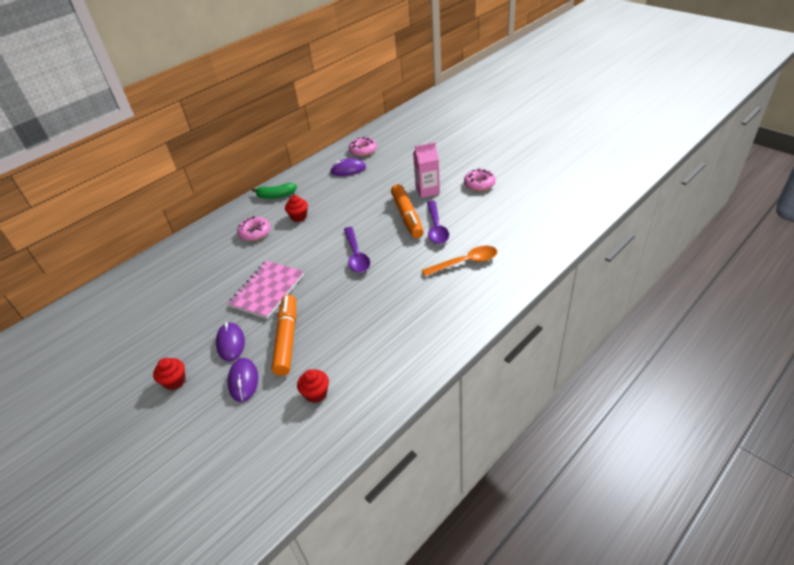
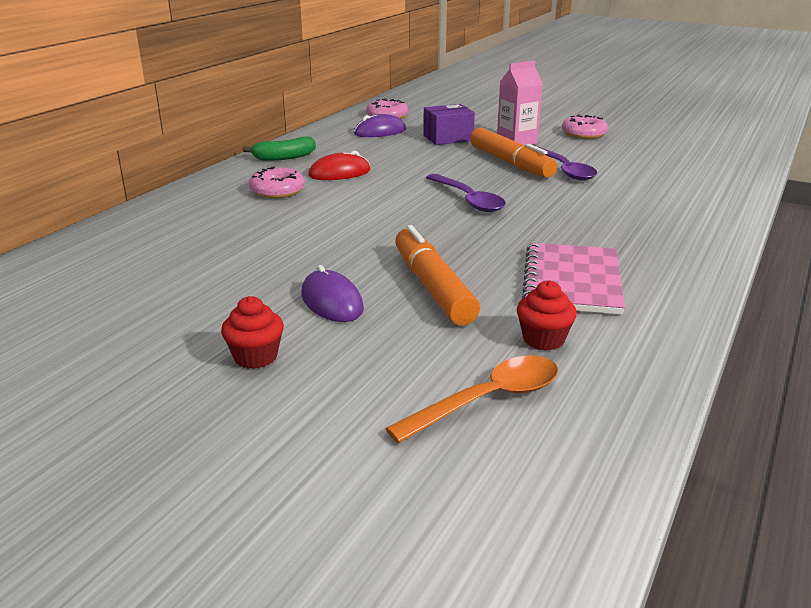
camera: 20 degrees left, 15 degrees down
pink notebook [228,261,304,319] -> pink notebook moved to [522,243,625,315]
purple mouse [228,358,258,402] -> none
red cupcake [285,195,308,222] -> red mouse [308,151,370,180]
orange spoon [422,246,497,276] -> orange spoon moved to [385,356,558,443]
none -> purple box [423,104,475,145]

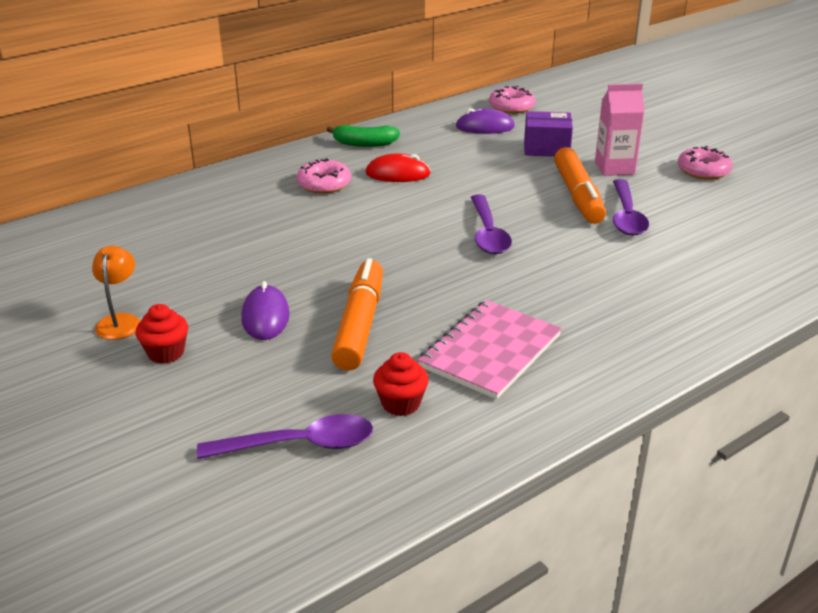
camera: 25 degrees right, 5 degrees up
orange spoon [385,356,558,443] -> purple spoon [197,414,373,459]
none -> orange lamp [92,246,140,340]

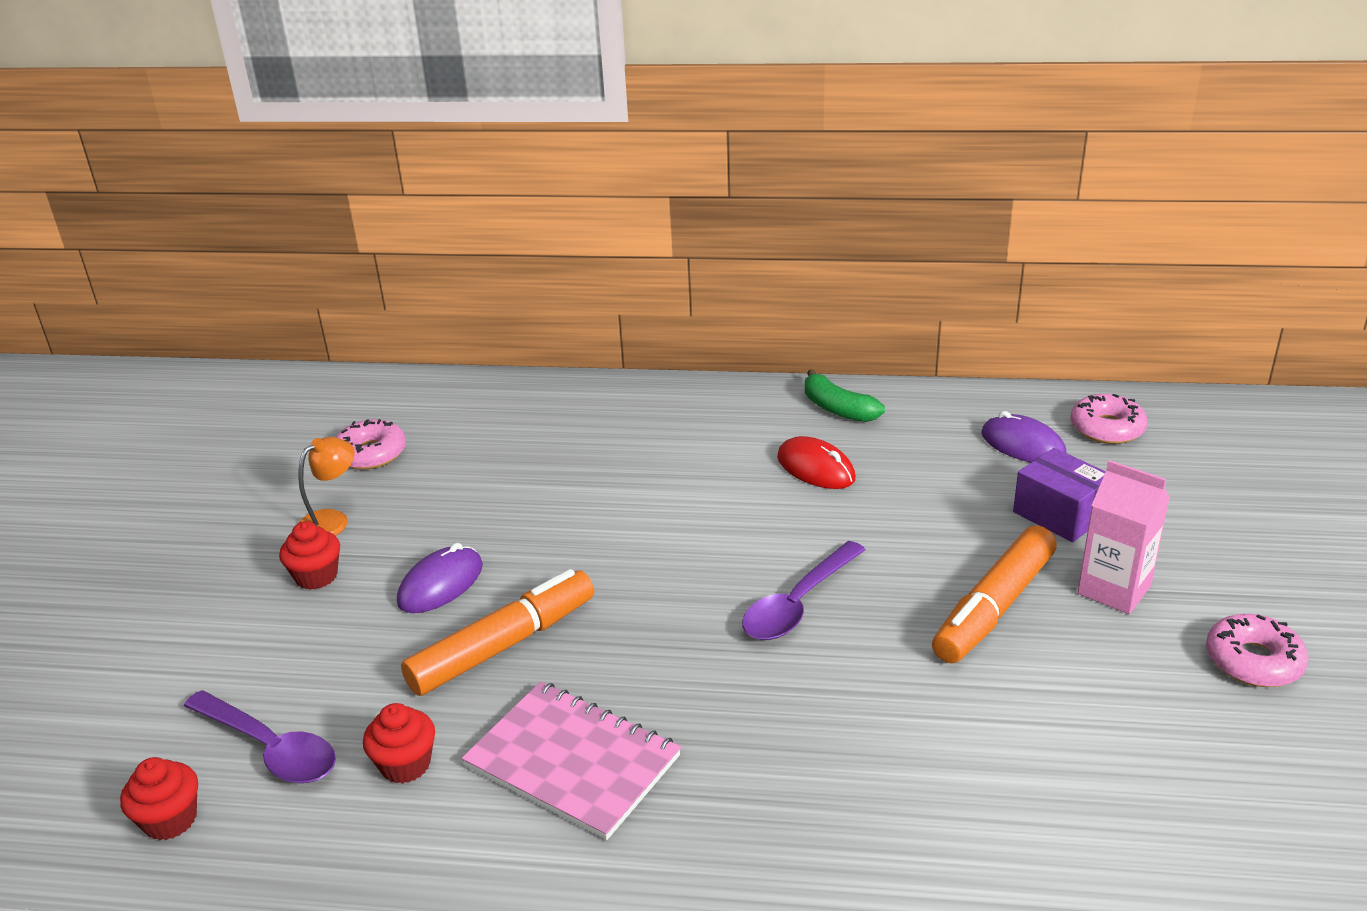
camera: 45 degrees right, 0 degrees up
pink donut [297,158,351,194] -> pink donut moved to [336,419,406,470]
pink notebook [418,300,562,399] -> pink notebook turned 45 degrees clockwise [462,681,681,840]
purple spoon [613,179,649,236] -> none
none -> red cupcake [120,757,198,841]

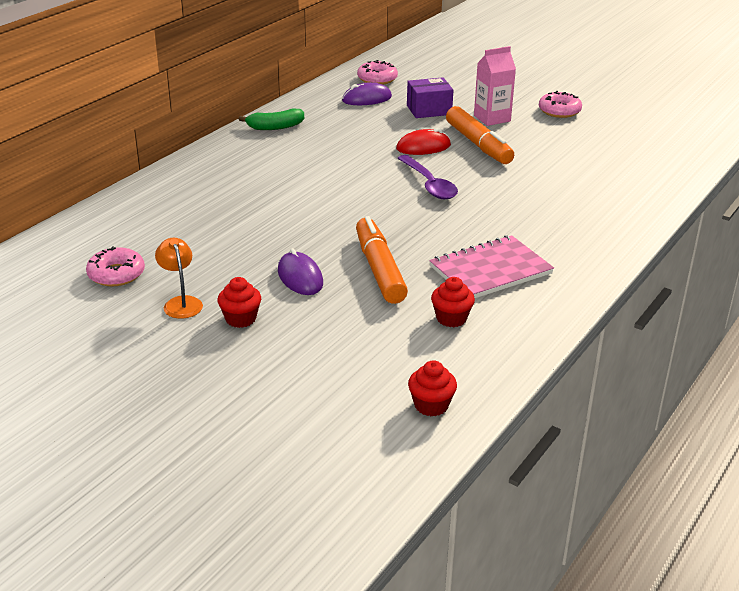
camera: 65 degrees left, 0 degrees up
purple spoon [184,690,336,783] -> none
red mouse [777,436,856,489] -> red mouse moved to [396,128,451,155]

